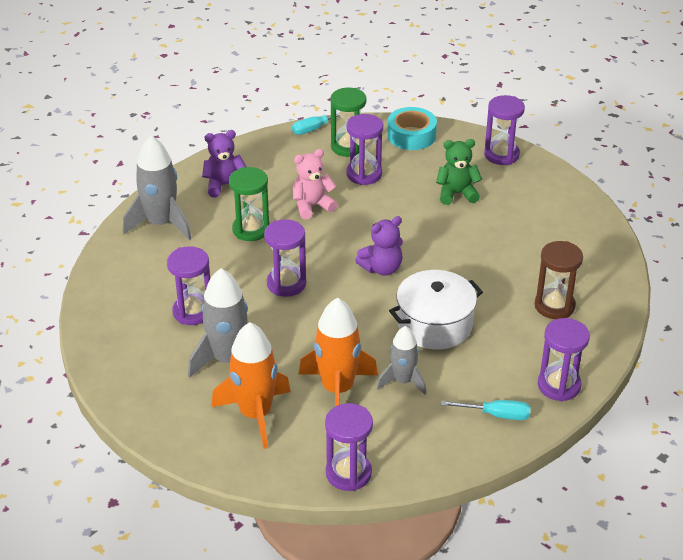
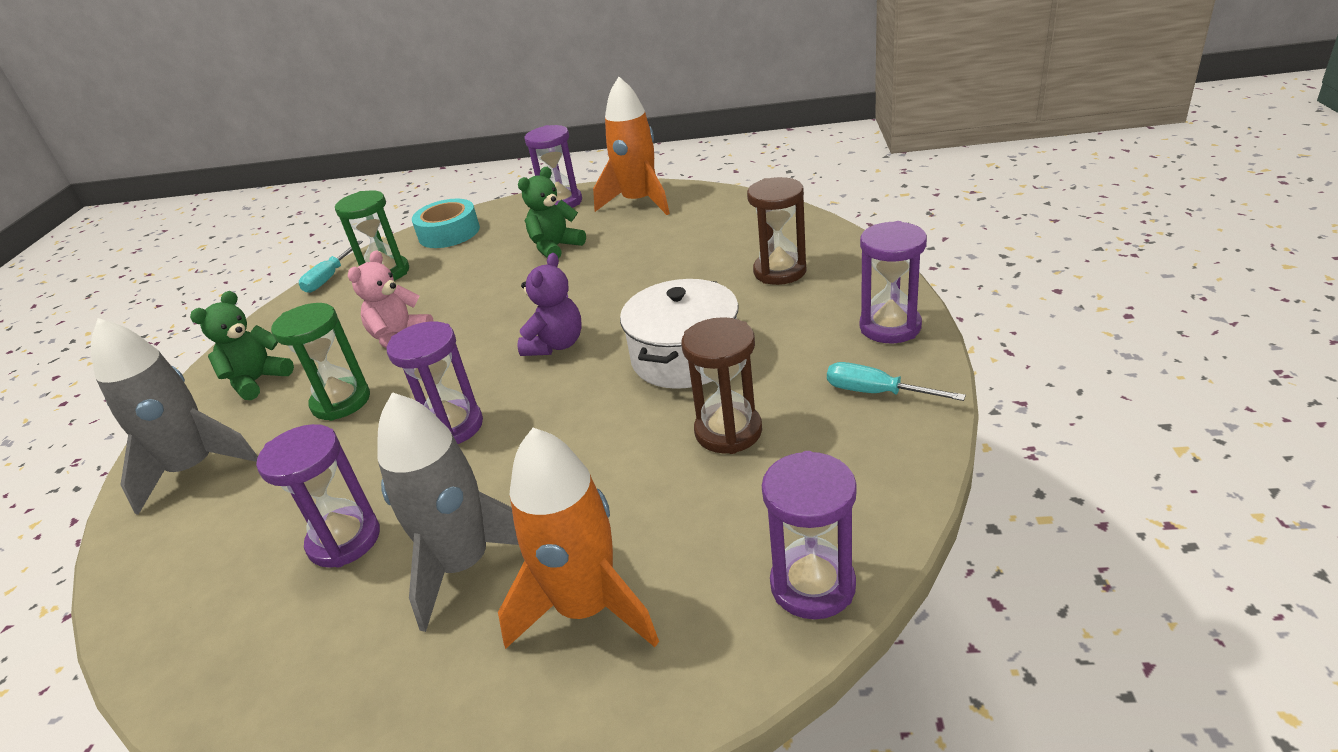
camera: 35 degrees left, 5 degrees down
purple teddy bear [202,130,246,197] -> green teddy bear [190,291,294,400]
orange rocket [299,298,378,407] -> orange rocket moved to [593,77,670,215]
purple hourglass [346,114,383,185] -> none
grey rocket [377,326,426,394] -> brown hourglass [681,317,762,454]
turquoise screwdriver [441,400,531,420] -> turquoise screwdriver turned 120 degrees counterclockwise [827,362,966,401]

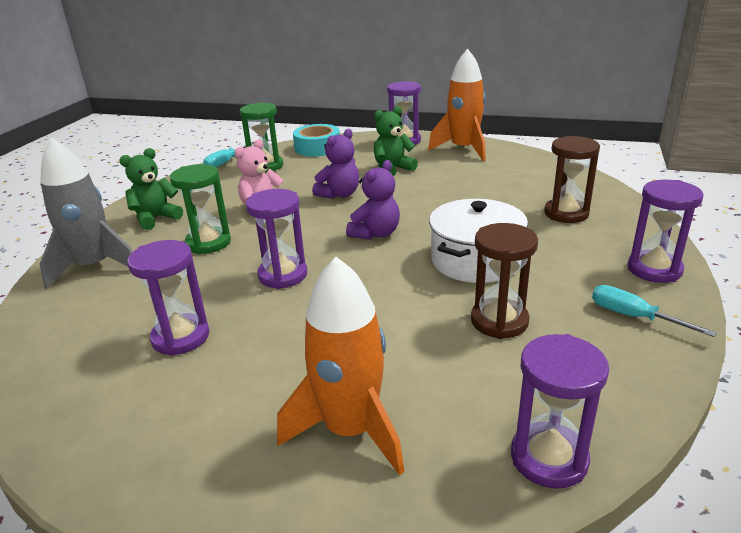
camera: 10 degrees right, 5 degrees down
grey rocket [377,392,519,632] -> none
none -> purple teddy bear [312,129,359,199]

